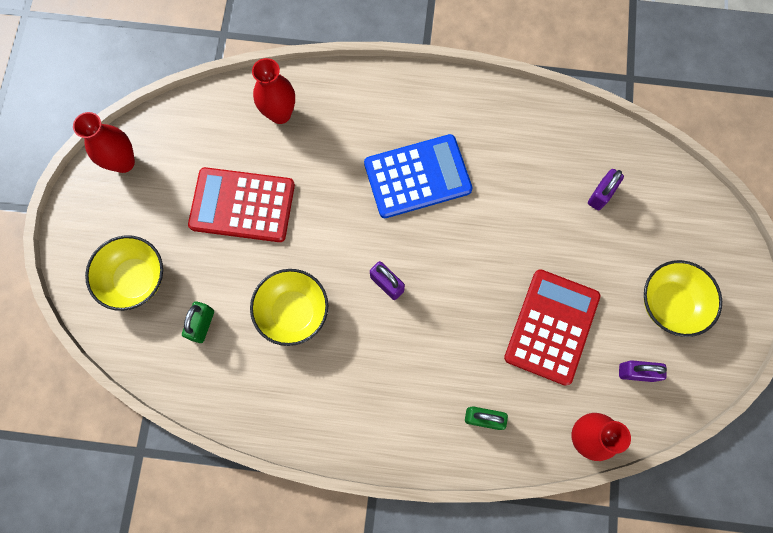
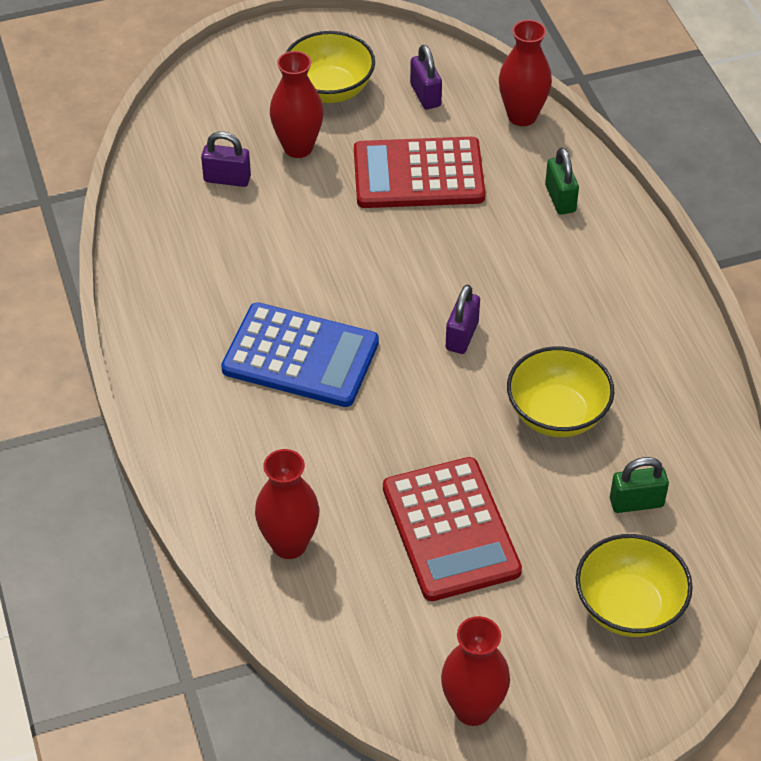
camera: 115 degrees left, 25 degrees down
blue calculator [364,134,473,218] -> blue calculator turned 150 degrees clockwise [221,302,379,407]
none -> red vase [270,51,324,158]

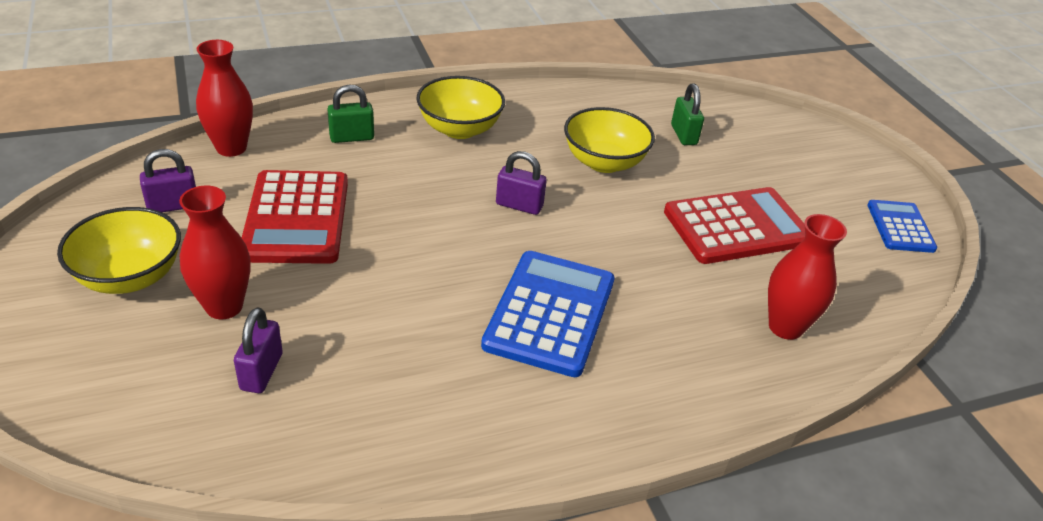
camera: 95 degrees left, 10 degrees down
red vase [441,616,510,726] -> blue calculator [867,200,937,253]
yellow bowl [576,534,693,637] -> yellow bowl moved to [416,76,505,139]

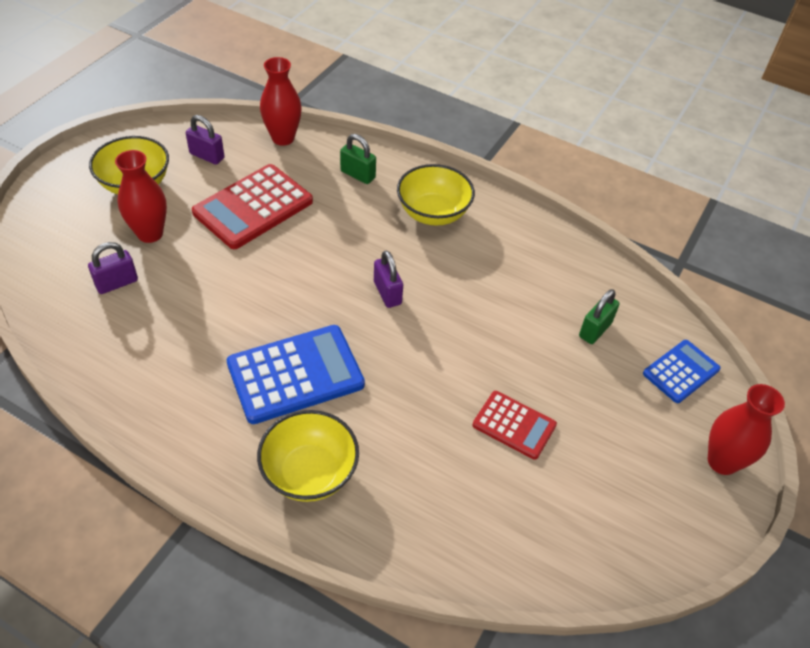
camera: 50 degrees right, 10 degrees up
yellow bowl [564,107,655,173] -> yellow bowl moved to [257,410,359,502]
red calculator [664,187,805,264] -> red calculator [473,391,557,460], size x0.58
red vase [768,214,847,340] -> red vase moved to [708,384,785,475]
blue calculator [867,200,937,253] -> blue calculator moved to [643,340,721,403]

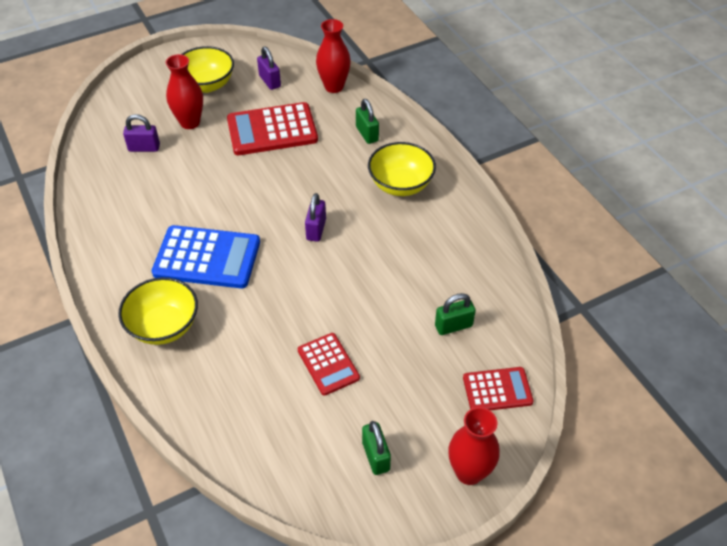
camera: 35 degrees right, 0 degrees up
blue calculator [643,340,721,403] -> red calculator [463,367,534,410]
none -> green padlock [362,421,391,475]

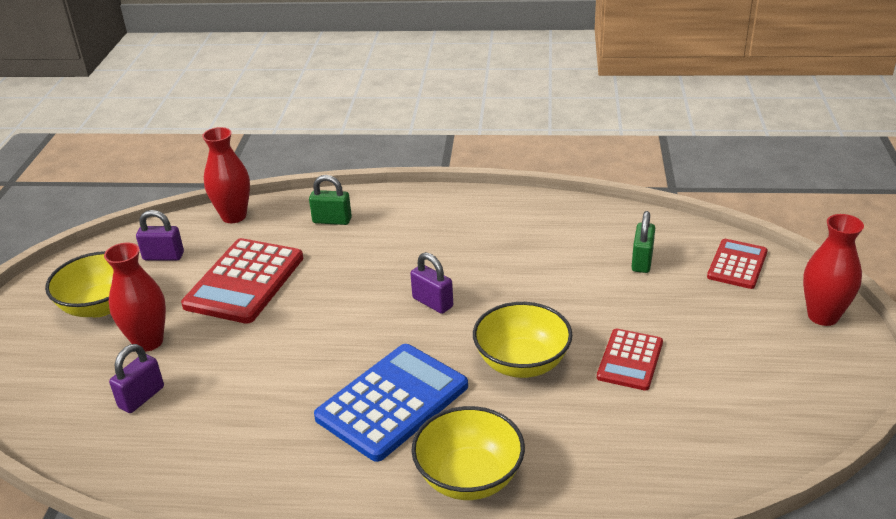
camera: 55 degrees left, 15 degrees down
red calculator [298,333,360,396] -> red calculator turned 105 degrees clockwise [597,329,663,391]
green padlock [362,421,391,475] -> none
yellow bowl [368,142,436,196] -> yellow bowl moved to [473,302,572,378]

